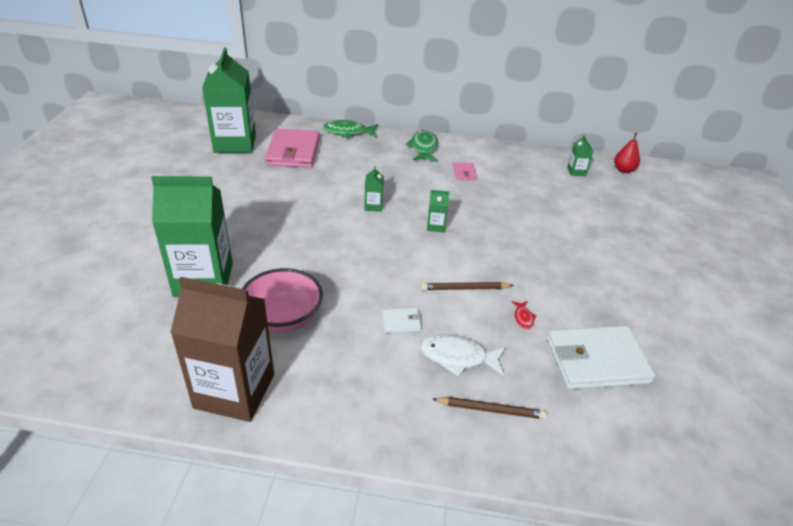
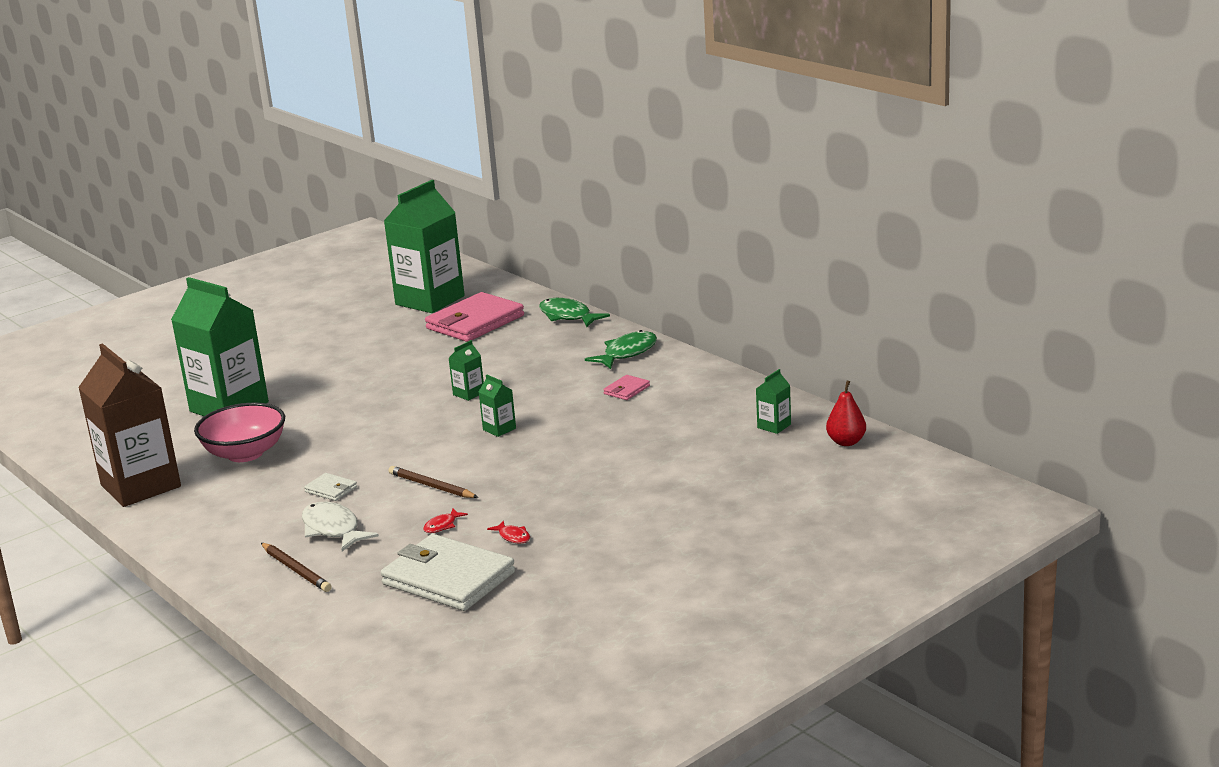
camera: 45 degrees right, 15 degrees down
none -> red fish [487,520,530,544]

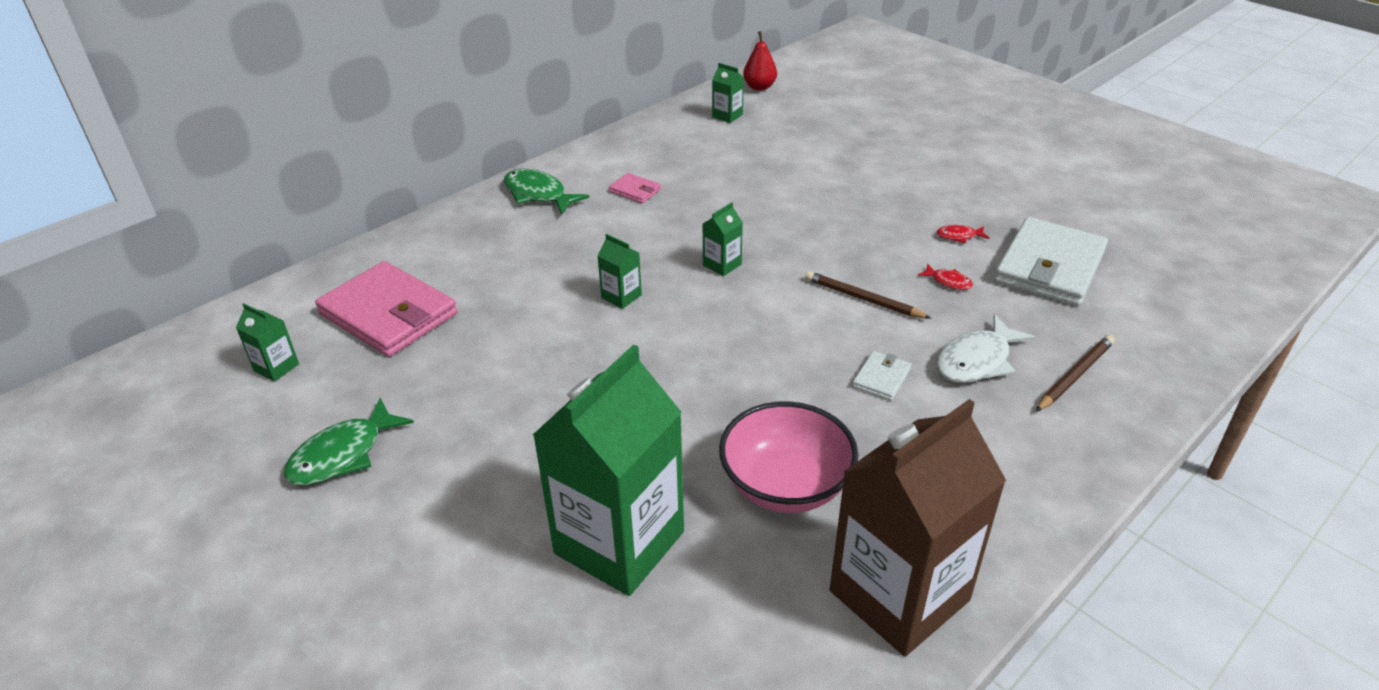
camera: 95 degrees left, 15 degrees up
green carton [384,180,465,313] -> green carton [236,303,299,382], size x0.40
brown pencil [388,466,479,498] -> brown pencil turned 90 degrees clockwise [805,271,932,319]
red fish [487,520,530,544] -> red fish turned 135 degrees counterclockwise [937,225,989,243]
green fish [539,298,610,327] -> green fish moved to [283,398,414,486]

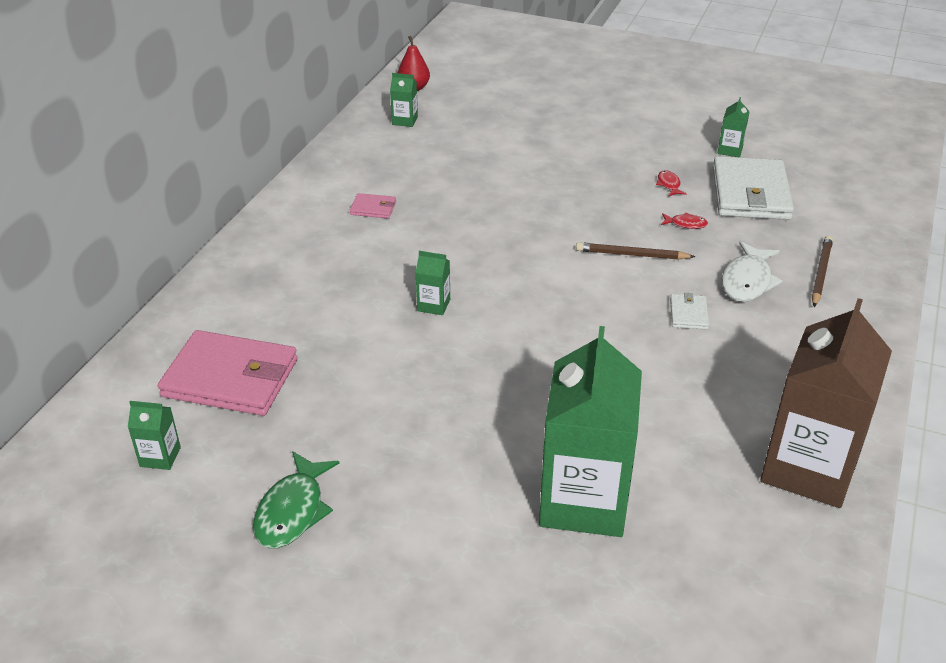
camera: 25 degrees left, 0 degrees up
green fish [504,169,589,215] -> none
green carton [703,202,743,276] -> green carton moved to [718,97,750,157]
pink bowl [719,401,859,513] -> none
red fish [937,225,989,243] -> red fish turned 105 degrees clockwise [656,170,687,196]

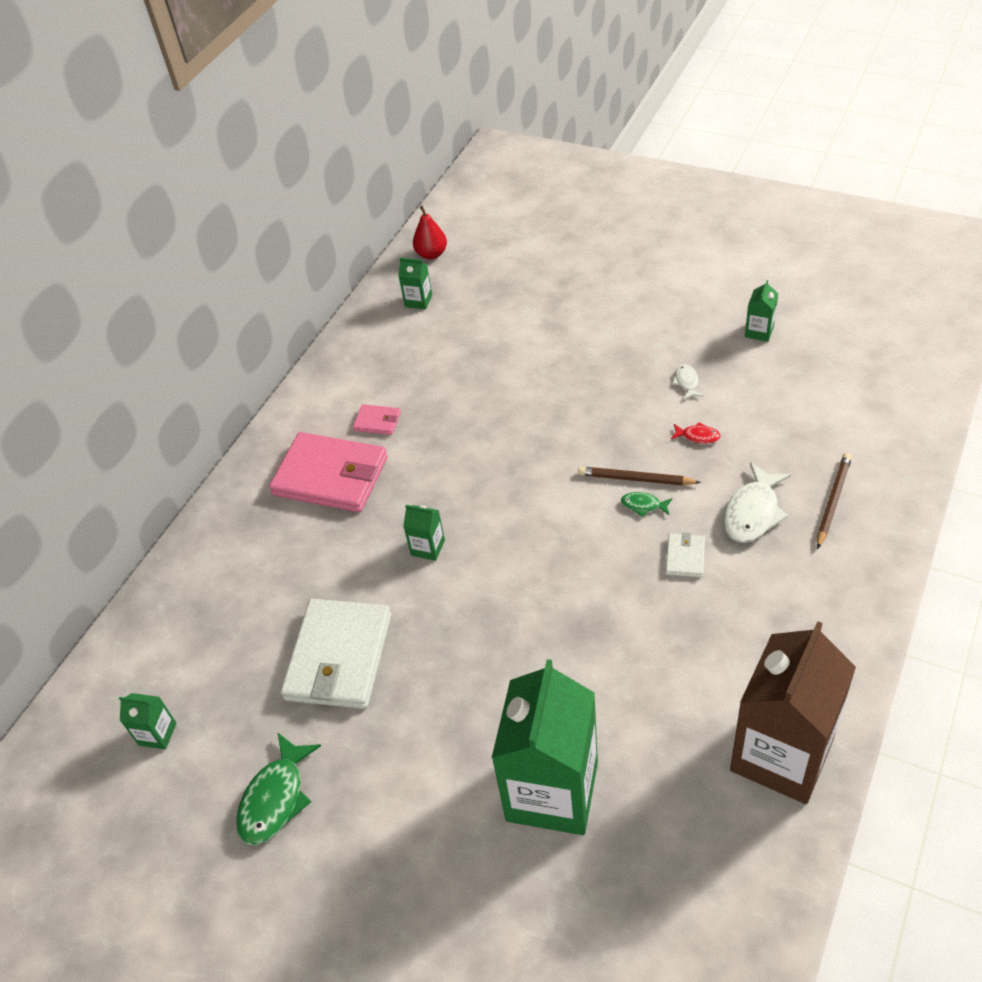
camera: 10 degrees right, 10 degrees up
pink wallet [158,330,297,416] -> pink wallet moved to [269,432,388,512]
red fish [656,170,687,196] -> white fish [672,365,703,399]
white wallet [713,156,794,220] -> white wallet moved to [281,599,391,709]
none -> green fish [621,492,673,517]

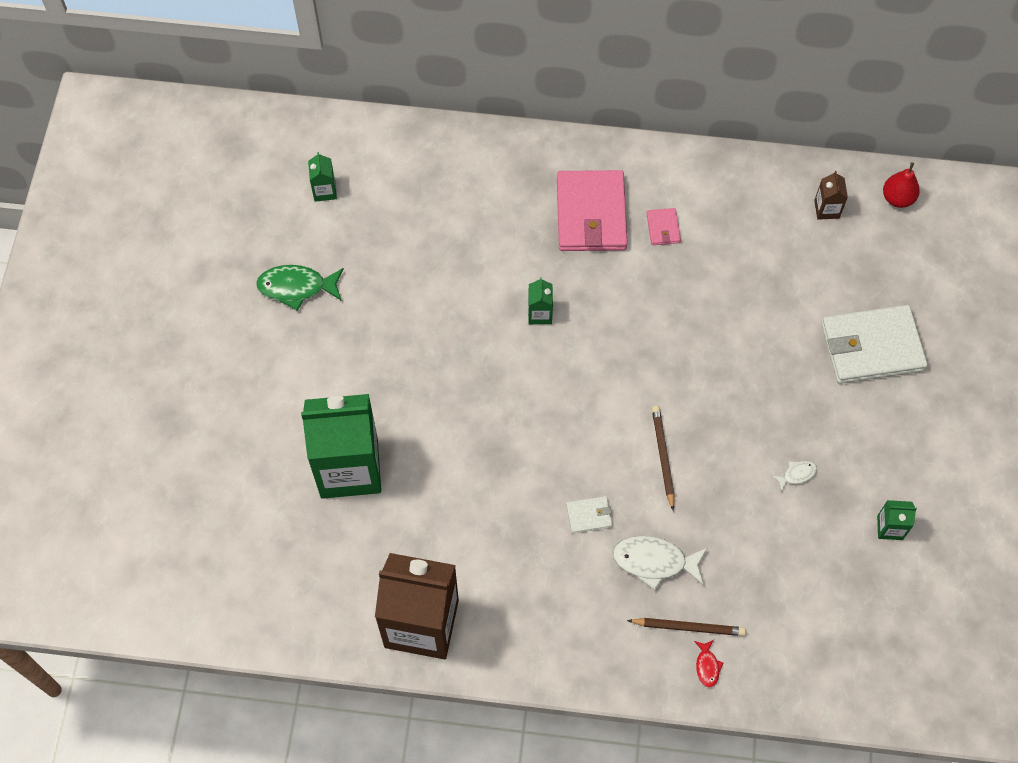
camera: 65 degrees right, 15 degrees up
white wallet [281,599,391,709] -> white wallet moved to [821,305,928,384]
green carton [399,258,432,310] -> brown carton [814,171,848,220]
green fish [621,492,673,517] -> none
red fish [671,422,721,444] -> red fish moved to [694,640,723,687]

